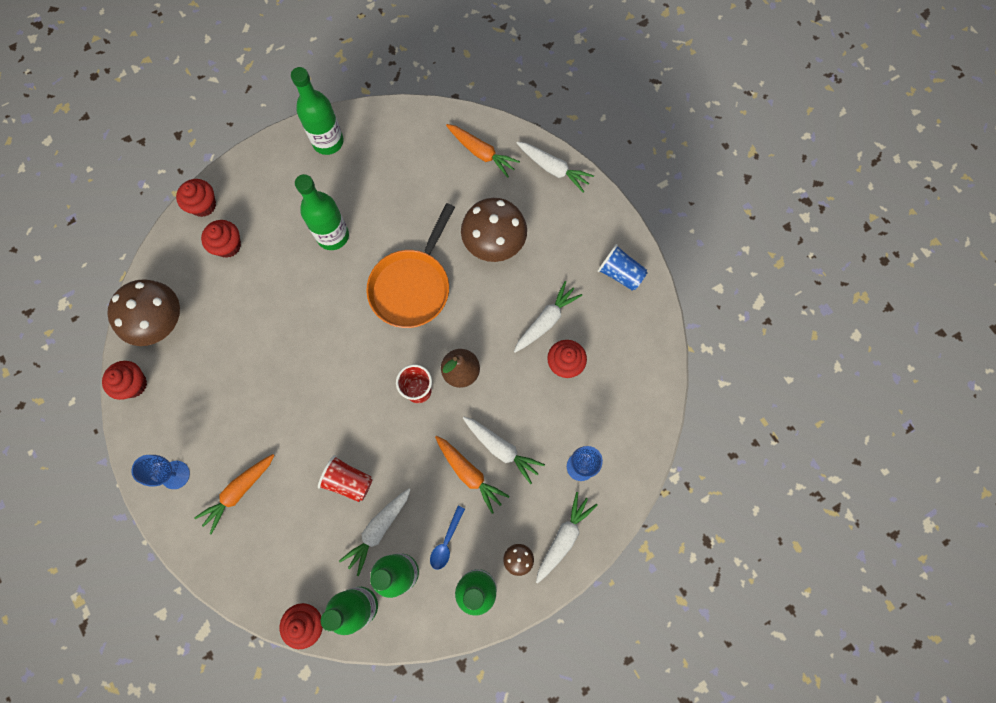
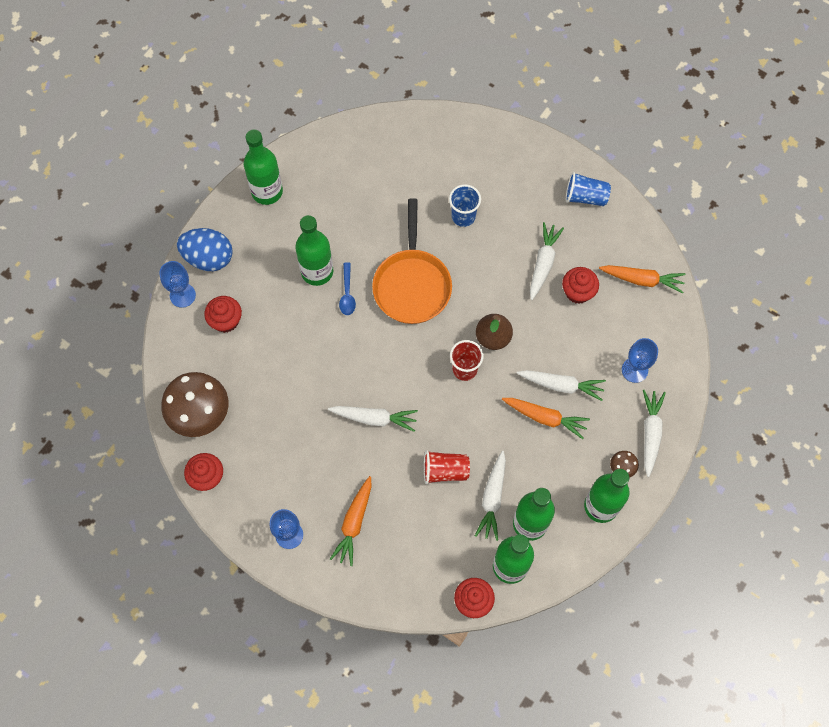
camera: 25 degrees left, 5 degrees down
red cupcake [176,179,216,217] -> blue goblet [159,261,196,308]
blue spoon [430,506,465,570] -> blue spoon moved to [339,262,356,315]
orange carrot [446,124,520,178] -> orange carrot moved to [599,265,686,293]
brown mushroom [461,198,527,262] -> blue cup [449,184,481,227]
white carrot [517,142,594,192] -> white carrot moved to [328,406,418,432]
none -> blue egg [177,228,233,271]

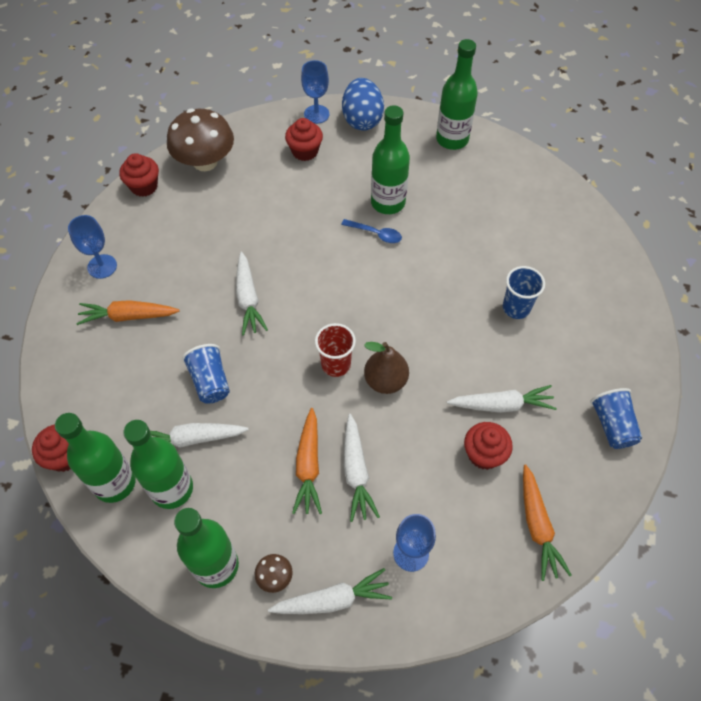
camera: 70 degrees right, 10 degrees down
blue spoon [339,262,356,315] -> blue spoon turned 135 degrees counterclockwise [341,219,402,243]
orange pan [372,198,452,324] -> none
red cup [424,450,470,484] -> blue cup [182,344,230,404]

